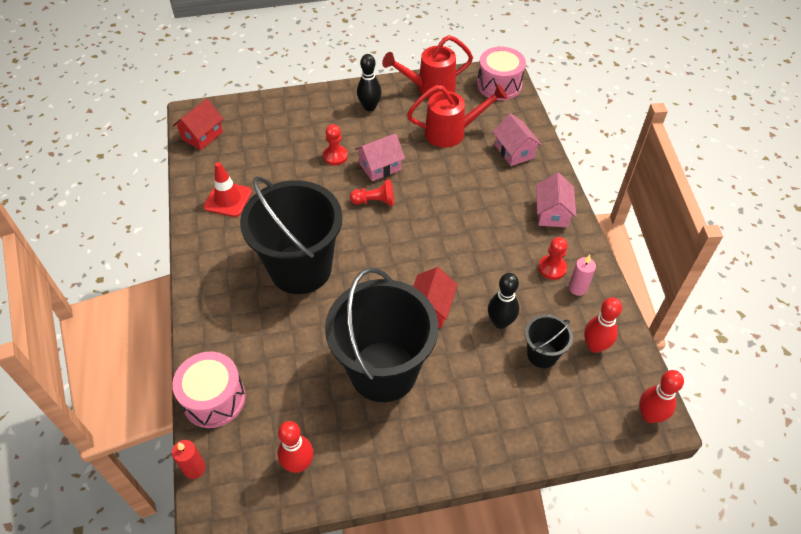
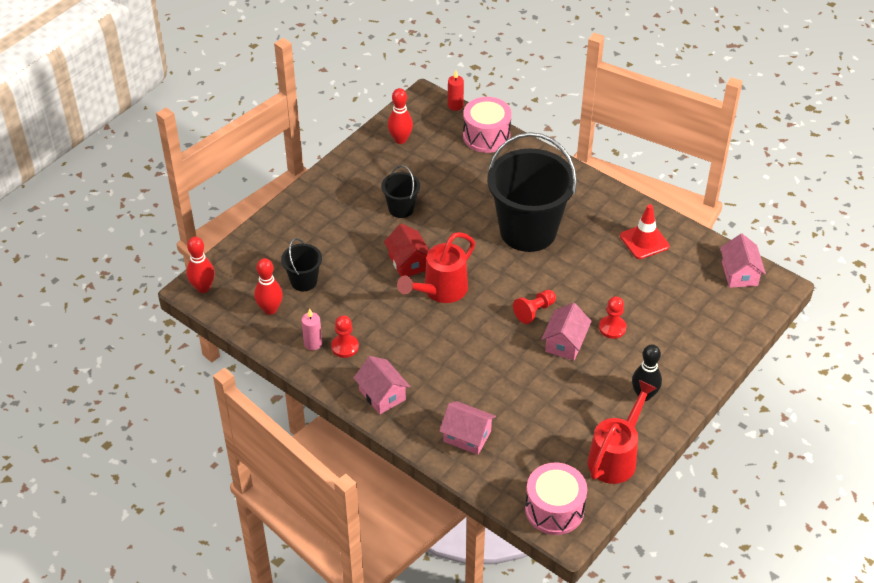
camera: 140 degrees right, 5 degrees down
red house [173,99,224,150] -> pink house [720,234,766,288]
black bucket [325,268,439,402] -> black bucket [381,165,420,218], size x0.45
red watering can [407,84,507,148] -> red watering can moved to [397,232,475,303]
black bowling pin [488,273,519,329] -> none

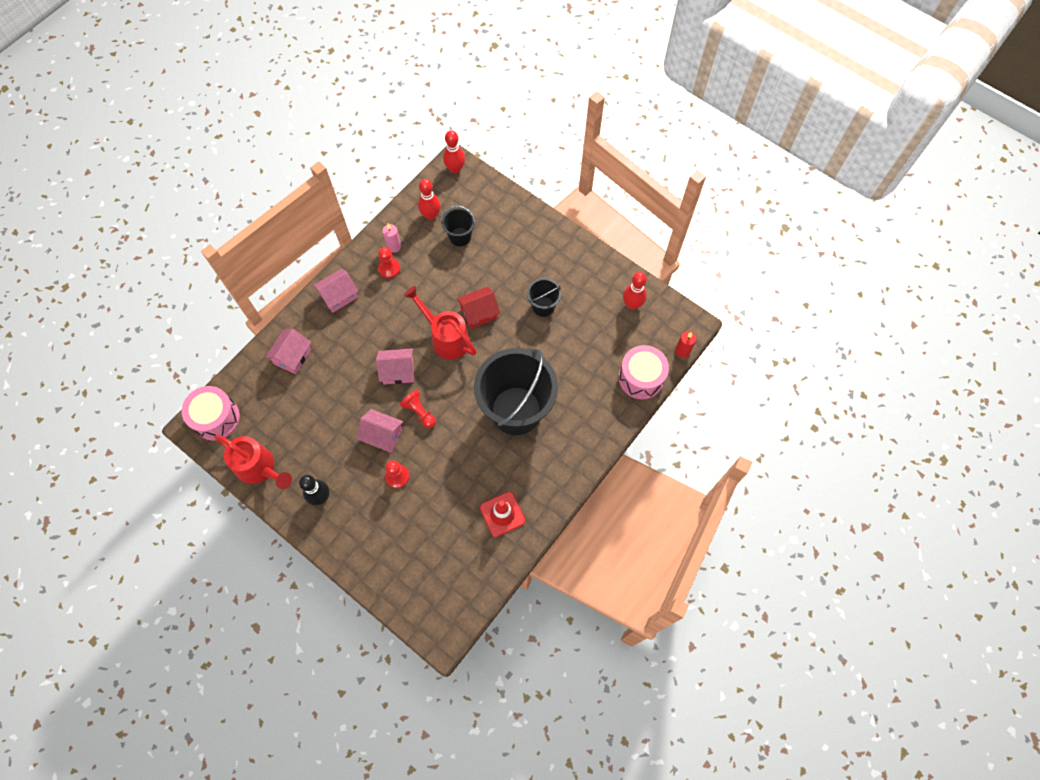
camera: 90 degrees right, 20 degrees up
pink house [720,234,766,288] -> pink house moved to [376,348,414,384]

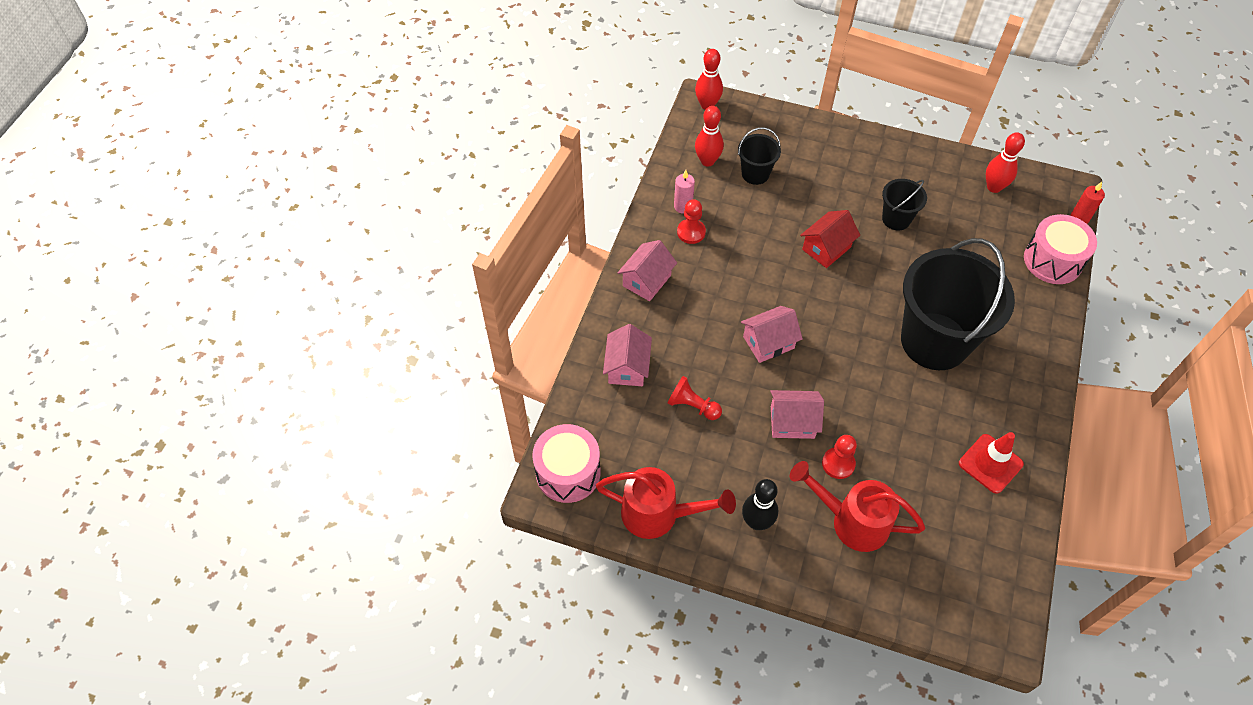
camera: 20 degrees left, 10 degrees down
red pawn [400,390,436,428] -> red pawn moved to [668,376,722,420]
red watering can [403,286,477,360] -> red watering can moved to [790,461,925,552]

